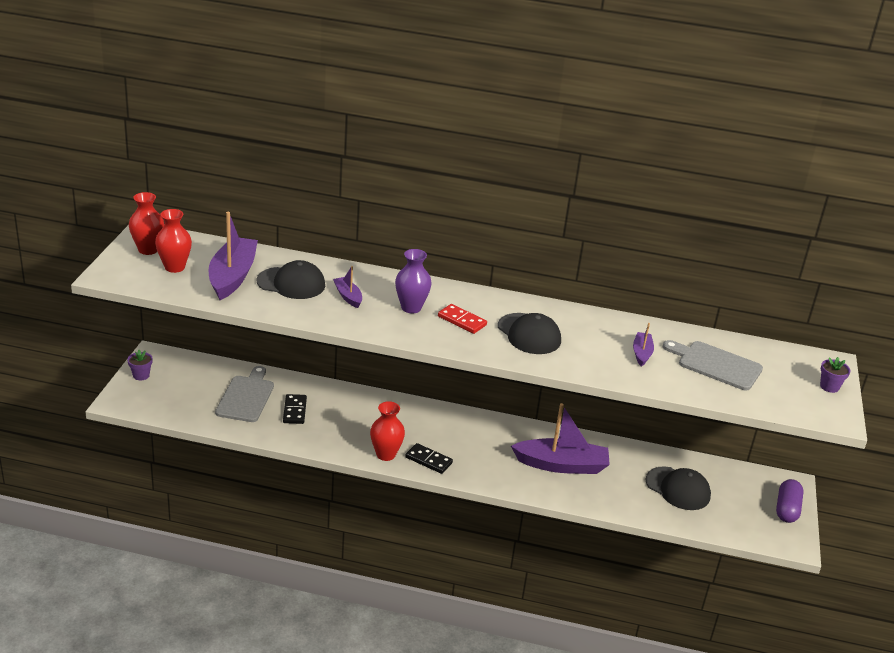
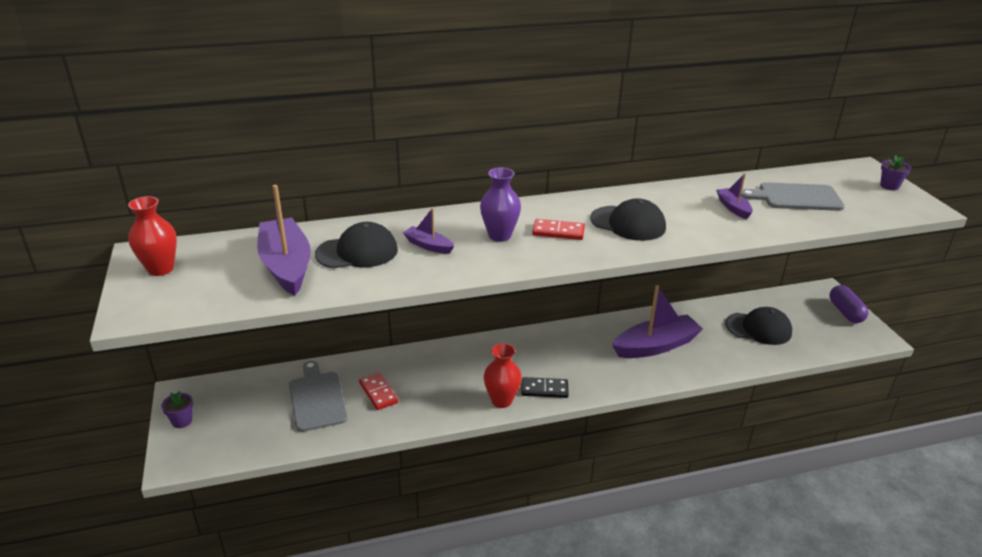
camera: 25 degrees left, 0 degrees up
red vase [155,209,192,273] -> none
black domino [283,394,307,424] -> red domino [359,373,398,410]

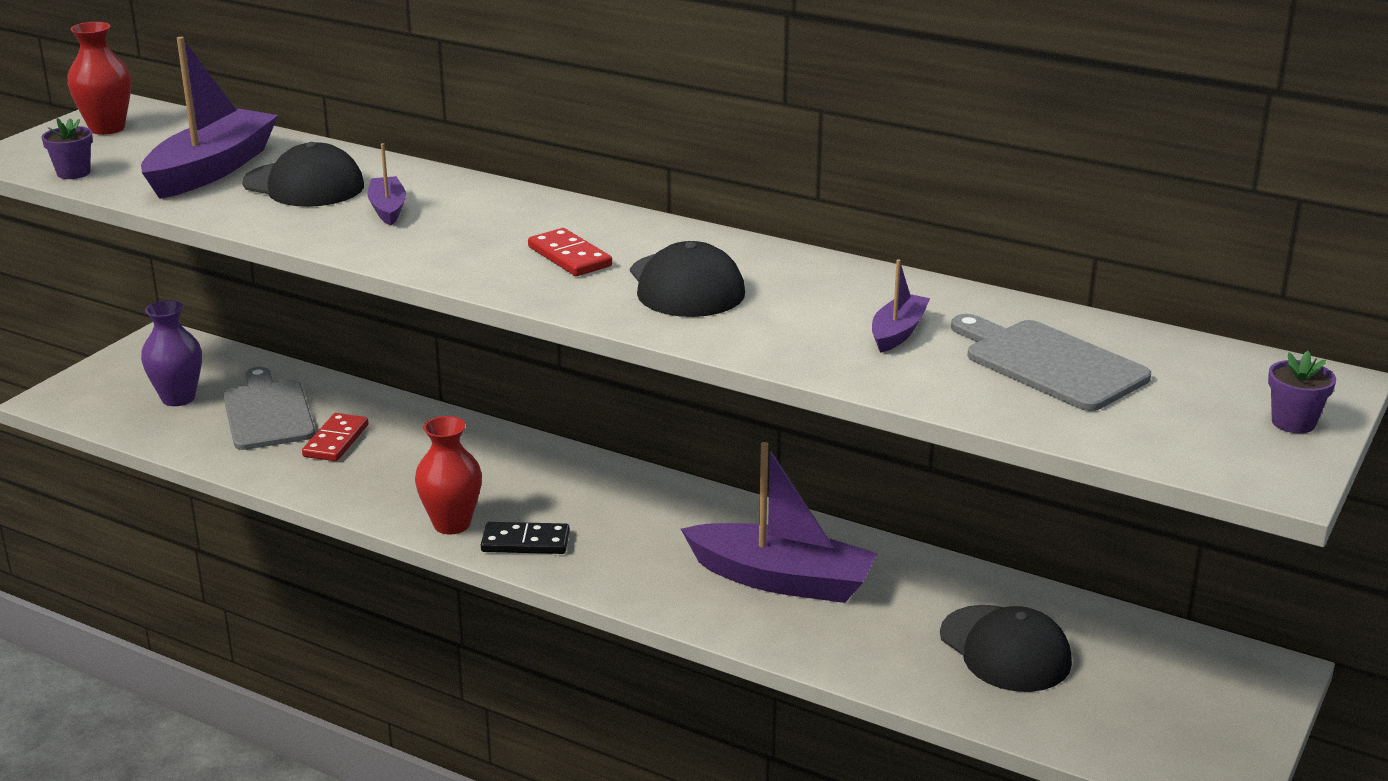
camera: 45 degrees right, 5 degrees down
purple flower pot [161,391,193,428] -> purple flower pot moved to [42,118,93,179]
grey cutting board [289,361,348,432] -> grey cutting board turned 45 degrees counterclockwise [223,367,315,450]
purple vase [480,167,521,242] -> purple vase moved to [141,300,202,406]
black domino [521,377,569,398] -> black domino turned 45 degrees counterclockwise [481,522,570,554]
purple capsule [830,285,868,323] -> none

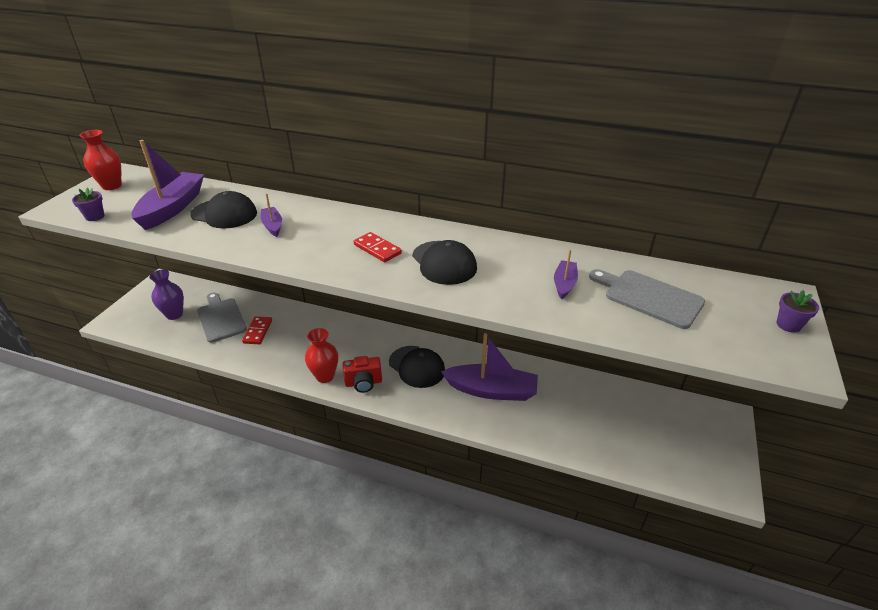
camera: 10 degrees left, 10 degrees up
black domino [481,522,570,554] -> red camera [342,356,382,393]
black cap [940,605,1072,692] -> black cap moved to [389,346,445,388]

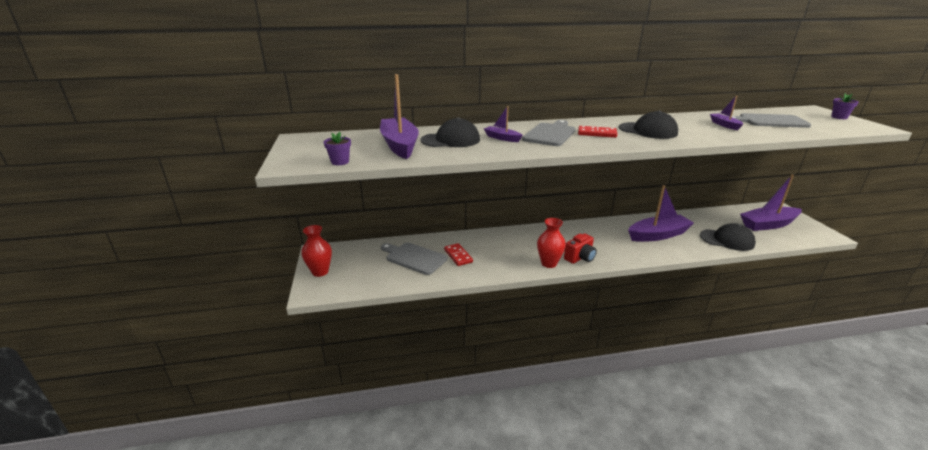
camera: 30 degrees left, 10 degrees down
red vase [80,130,121,190] -> red vase moved to [301,225,332,277]
purple vase [150,270,184,320] -> none
black cap [389,346,445,388] -> black cap moved to [700,223,756,251]
none -> grey cutting board [522,120,576,146]
none -> purple boat [740,174,802,231]

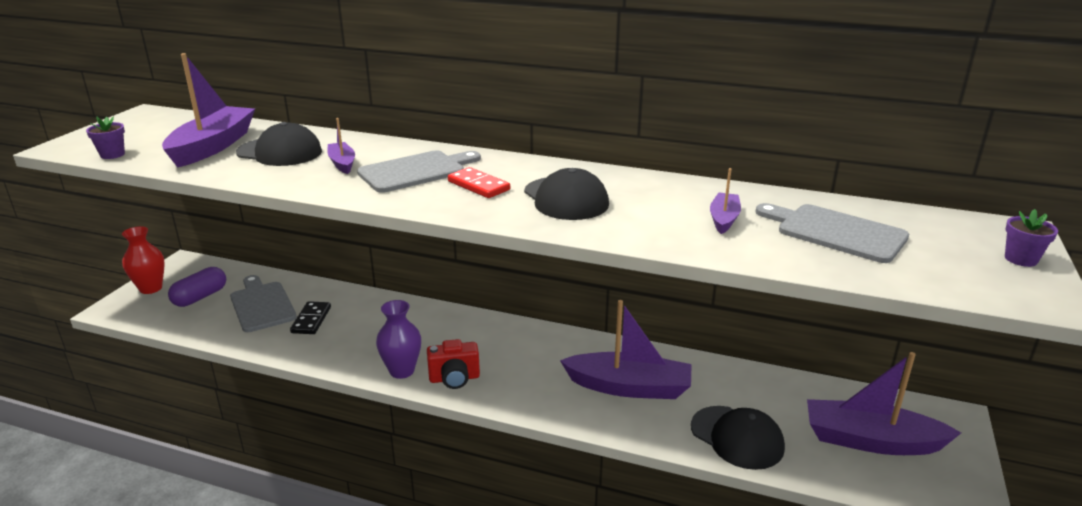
camera: 30 degrees right, 0 degrees up
red domino [444,243,473,266] -> black domino [290,301,331,334]
red vase [537,218,566,268] -> purple vase [376,300,421,379]
none -> purple capsule [168,267,226,307]

